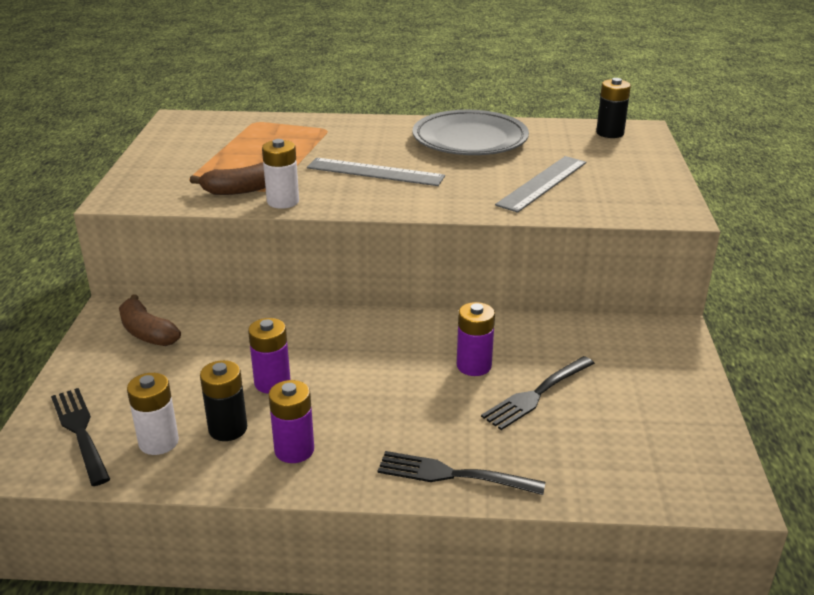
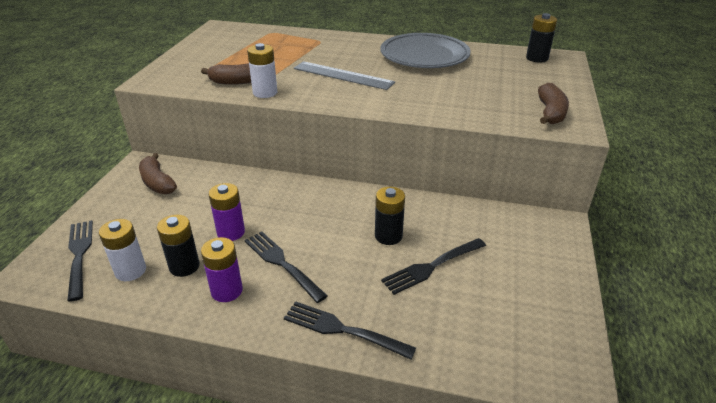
camera: 10 degrees right, 5 degrees up
purple battery [457,302,495,376] -> black battery [375,187,405,245]
grey ruler [495,156,586,213] -> none
none -> black fork [244,232,328,303]
none -> brown banana [538,83,569,124]

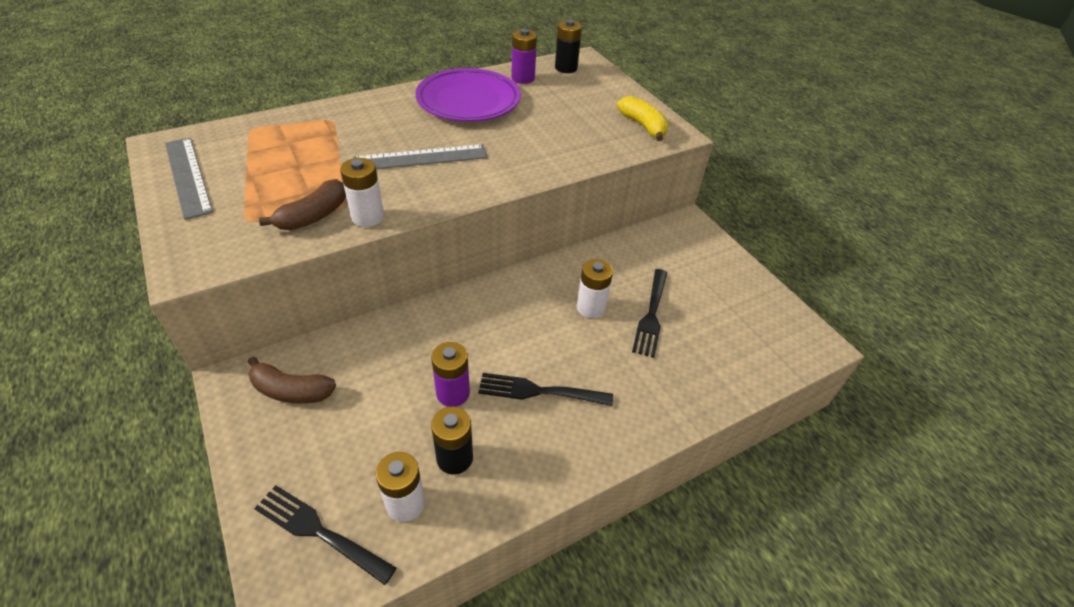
camera: 45 degrees left, 10 degrees up
purple battery [201,237,243,302] -> purple battery moved to [511,29,537,84]
black fork [284,301,416,360] -> none
black battery [375,187,405,245] -> white battery [577,259,613,318]
grey plate [380,33,471,68] -> purple plate [415,68,521,122]
brown banana [538,83,569,124] -> yellow banana [617,96,669,141]
none -> grey ruler [165,138,213,220]

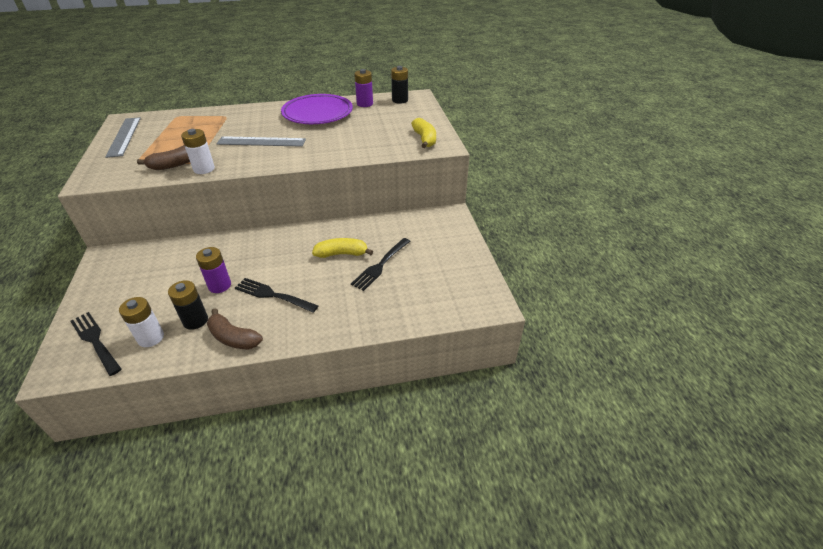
camera: 20 degrees right, 5 degrees down
brown banana [248,357,336,404] -> brown banana moved to [207,308,263,350]
white battery [577,259,613,318] -> yellow banana [312,238,373,258]

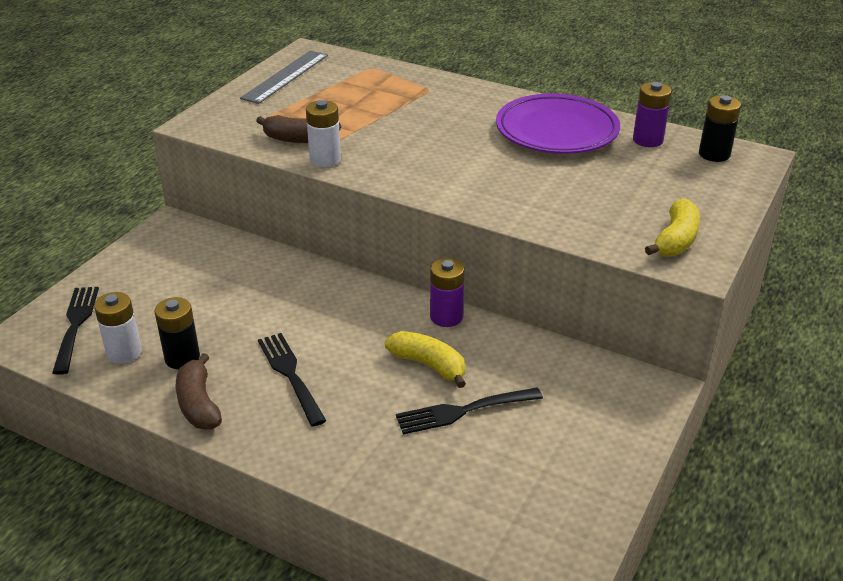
camera: 40 degrees right, 5 degrees down
purple battery [196,247,231,293] -> purple battery moved to [430,258,465,327]
grey ruler [216,136,306,147] -> none

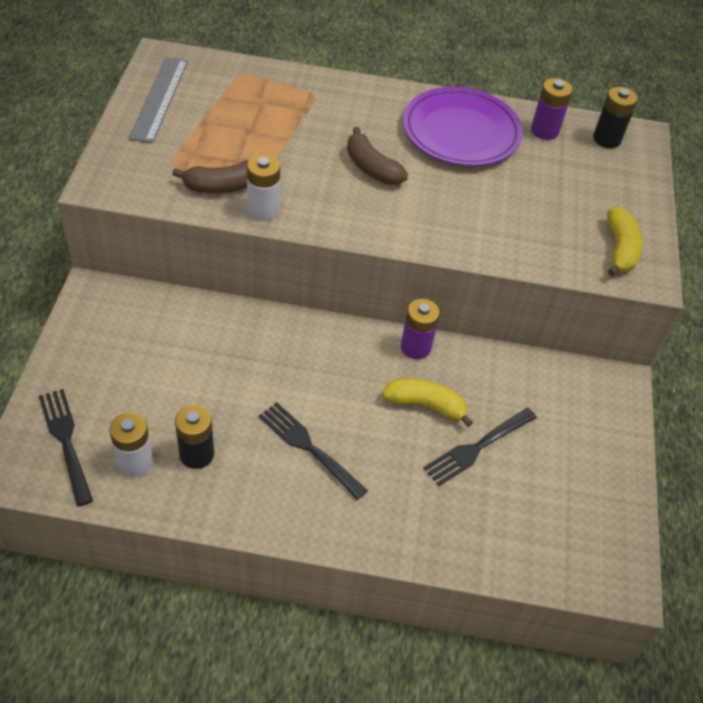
camera: 25 degrees left, 15 degrees up
brown banana [176,353,222,429] -> brown banana moved to [347,127,408,185]

